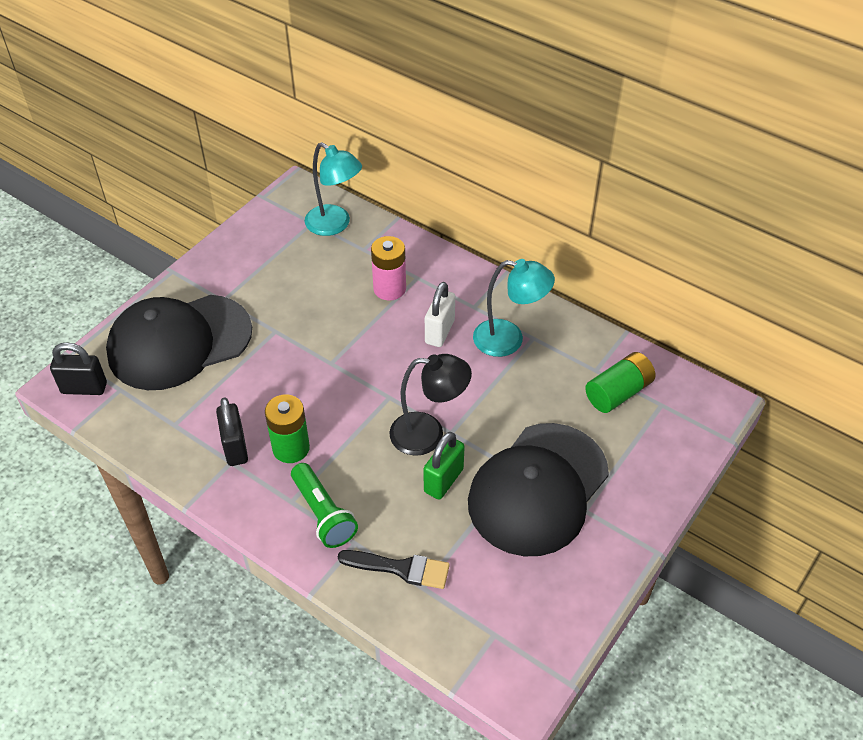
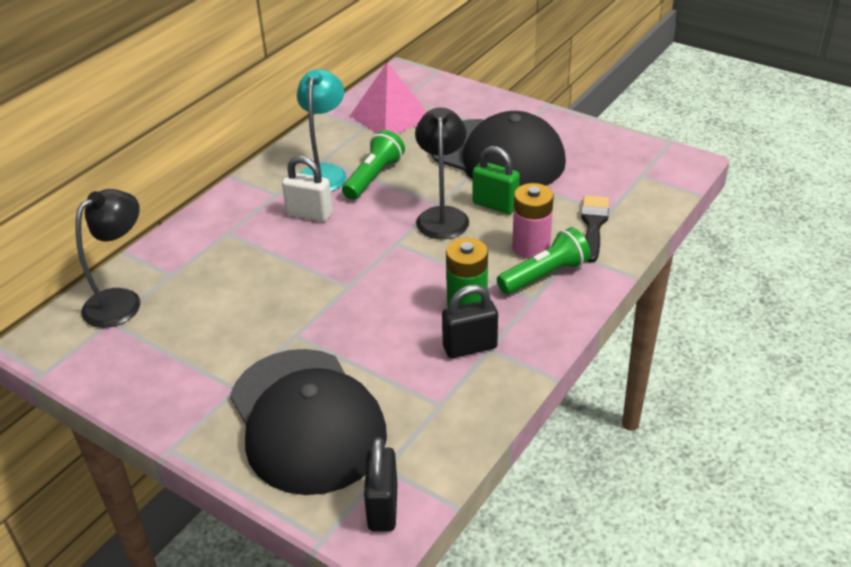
camera: 90 degrees left, 10 degrees down
turquoise lamp [305,142,362,236] -> black lamp [75,189,140,328]
pink battery [371,236,406,300] -> pink battery moved to [512,183,554,259]
green battery [585,352,656,413] -> pink pyramid [350,62,427,134]
none -> green flashlight [342,130,405,200]

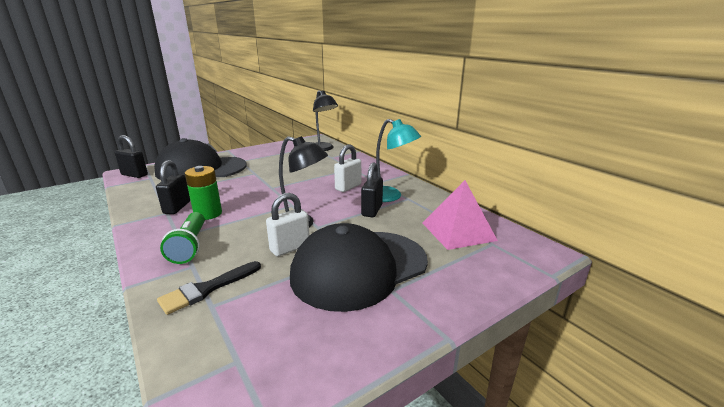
camera: 110 degrees right, 15 degrees down
green flashlight [342,130,405,200] -> black padlock [361,162,383,217]
green padlock [473,146,520,214] -> white padlock [266,193,310,257]
pink battery [512,183,554,259] -> none
black brush [581,195,609,263] -> black brush turned 105 degrees clockwise [157,261,261,315]

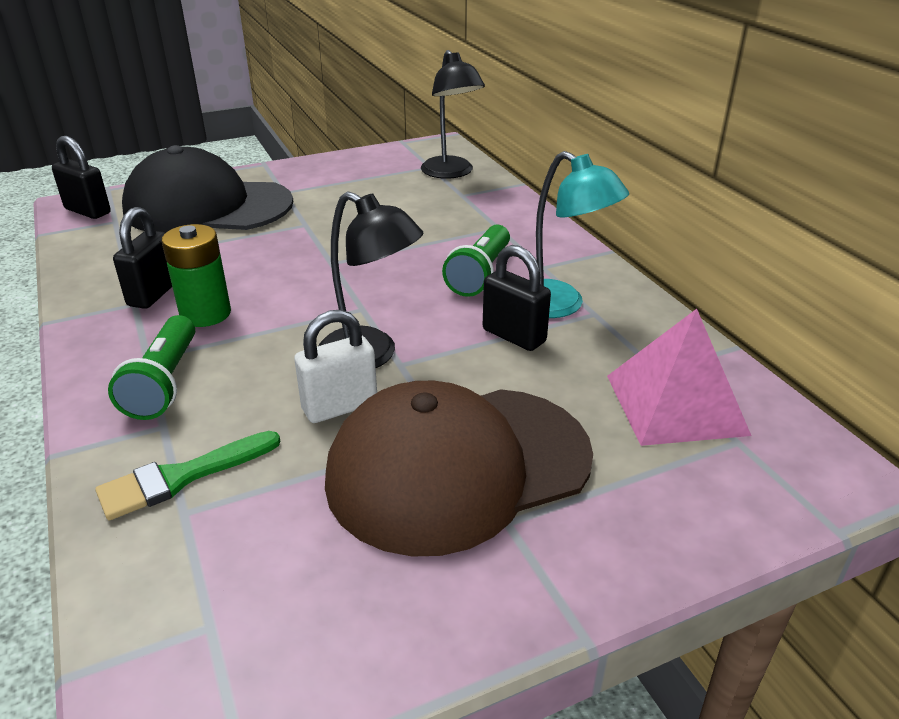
camera: 10 degrees right, 10 degrees up
black brush [157,261,261,315] -> green brush [95,431,281,521]
black cap [290,223,428,312] -> brown cap [325,381,593,556]
white padlock [334,145,361,192] -> green flashlight [442,225,510,297]
black padlock [361,162,383,217] -> black padlock turned 75 degrees counterclockwise [483,245,551,351]

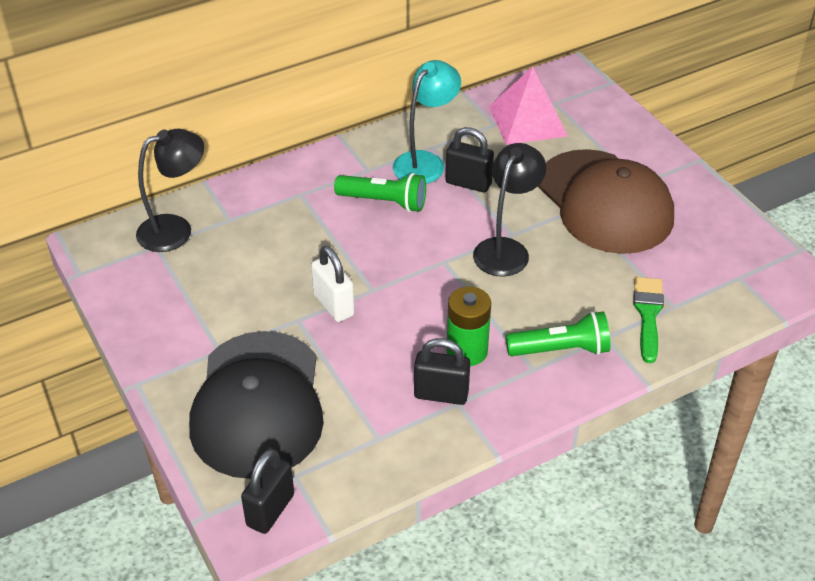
camera: 95 degrees left, 10 degrees up
green brush [95,431,281,521] -> green brush turned 135 degrees counterclockwise [633,277,664,363]
white padlock [294,310,377,423] -> white padlock moved to [311,246,355,322]
black padlock [483,245,551,351] -> black padlock turned 75 degrees clockwise [446,127,494,192]

